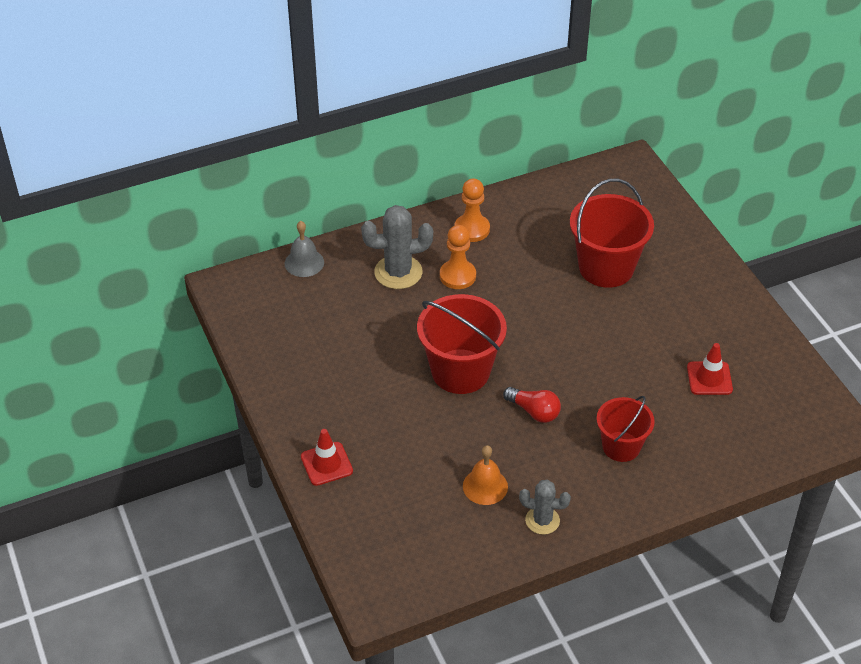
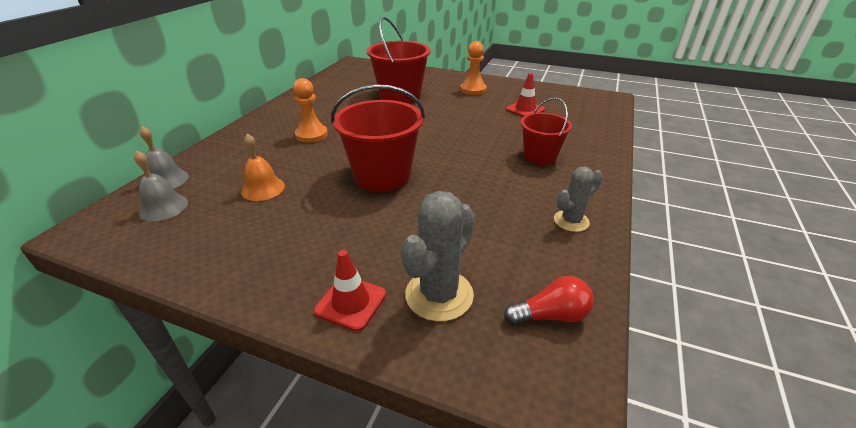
camera: 45 degrees left, 10 degrees down
grey cactus [361,205,433,289] -> grey cactus moved to [401,191,475,322]
orange pawn [454,178,490,242] -> orange pawn moved to [460,41,487,95]
orange bell [463,445,508,505] -> orange bell moved to [241,133,285,201]
red light bulb [503,387,561,423] -> red light bulb moved to [504,276,594,325]
none -> grey bell [134,151,188,222]

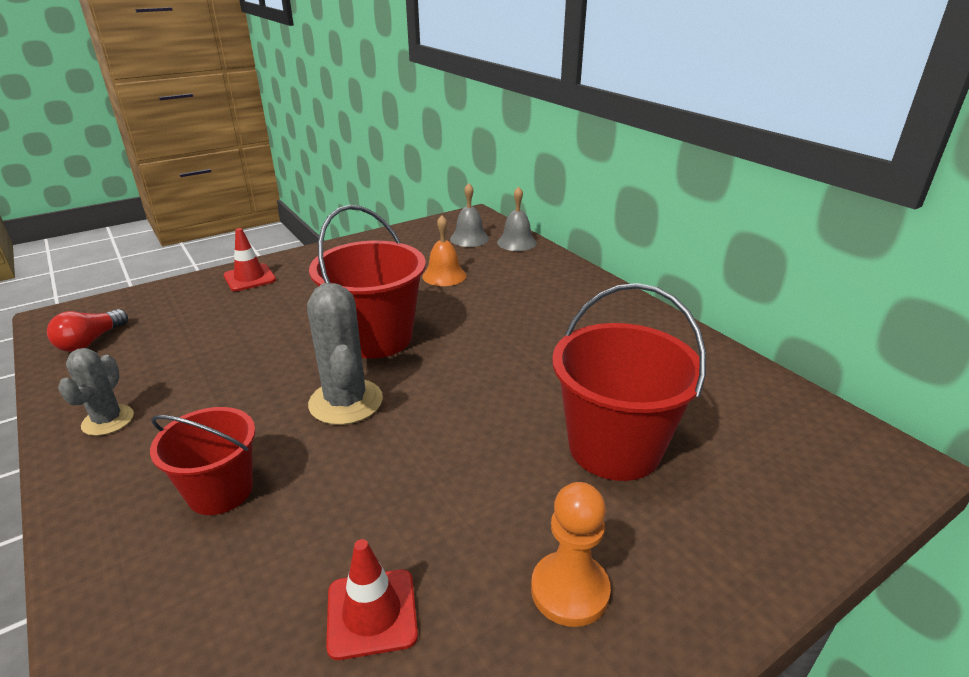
camera: 125 degrees right, 5 degrees down
orange pawn [293,78,328,143] -> none
grey cactus [401,191,475,322] -> grey cactus moved to [307,283,383,425]

